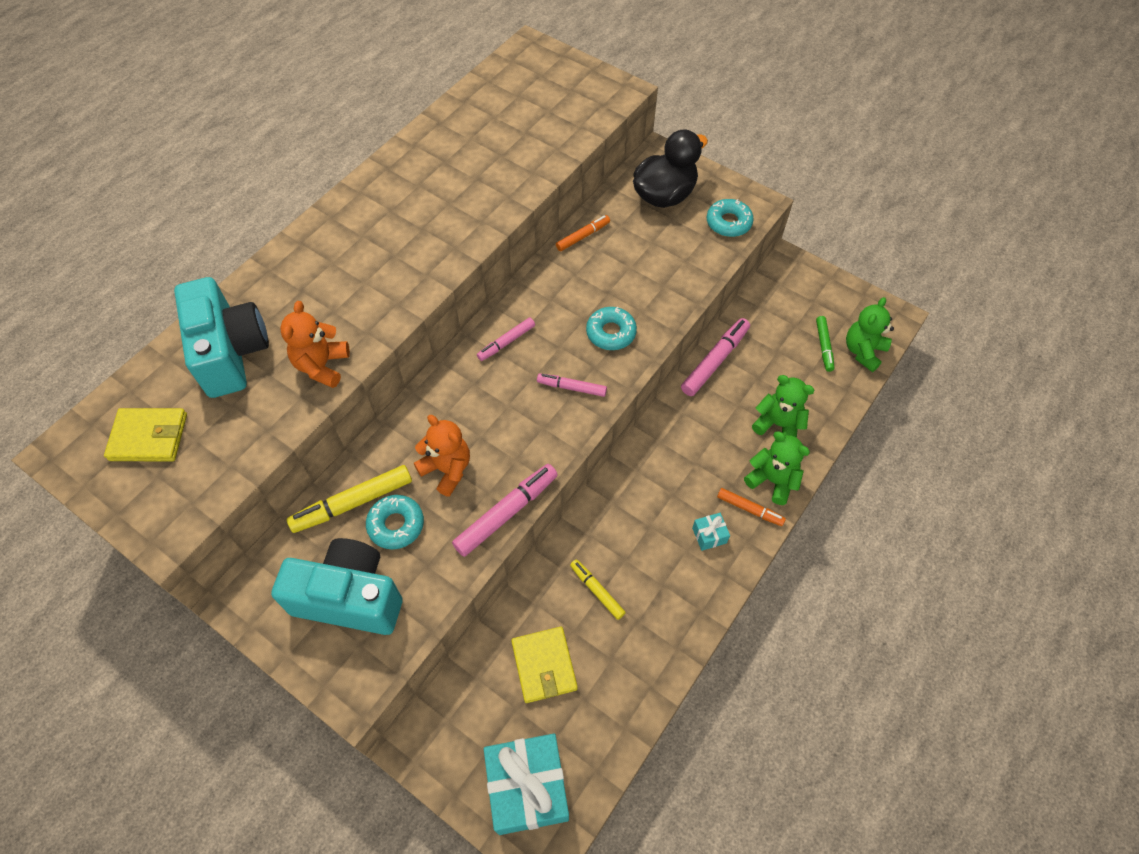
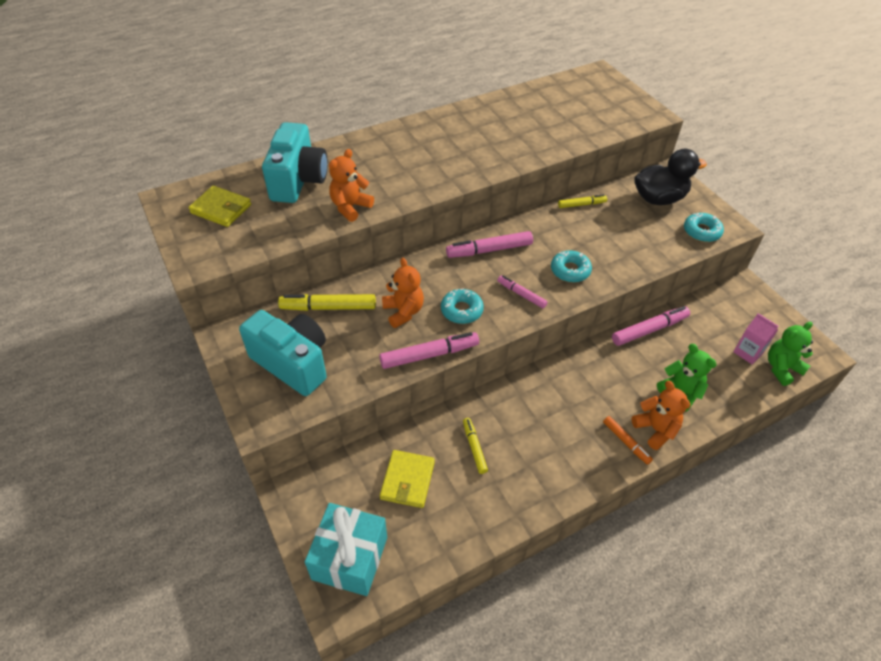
camera: 25 degrees right, 10 degrees down
turquoise donut [366,495,424,549] -> turquoise donut moved to [441,288,484,324]
pink marker [477,317,535,361] -> pink marker [446,231,533,258], size x1.65
orange marker [556,215,610,251] -> yellow marker [558,195,607,208]
turquoise gift [692,513,730,551] -> none
green teddy bear [744,431,810,505] -> orange teddy bear [631,381,690,450]
green marker [816,316,834,372] -> pink carton [733,313,778,364]

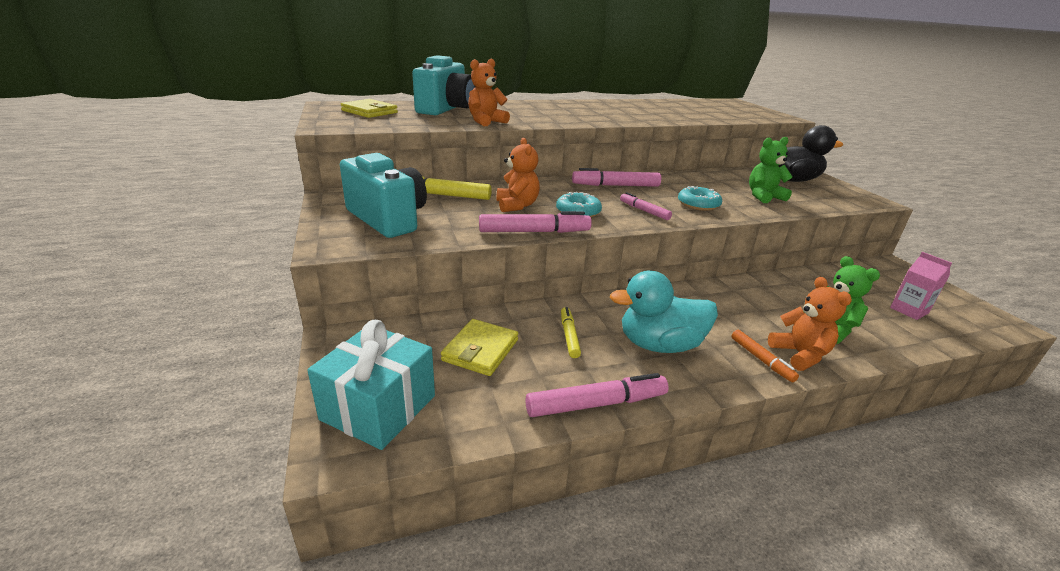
camera: 10 degrees right, 20 degrees down
yellow marker [558,195,607,208] -> none
pink marker [612,306,690,346] -> pink marker moved to [525,373,669,417]
turquoise donut [684,213,724,242] -> none
green teddy bear [768,322,813,386] -> green teddy bear moved to [749,137,793,203]
none -> turquoise duck [610,270,718,353]

